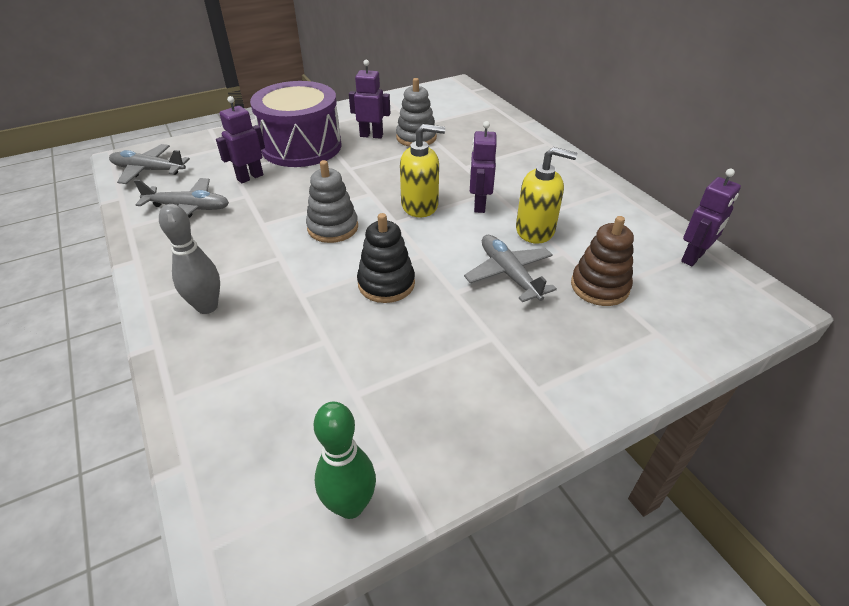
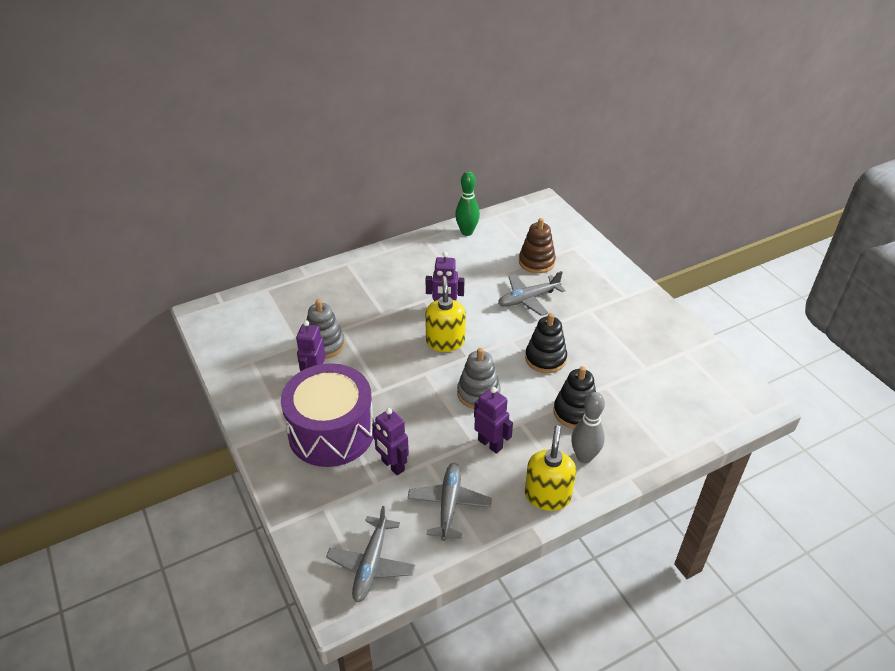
camera: 90 degrees left, 0 degrees up
green bowling pin [314,401,376,519] -> green bowling pin moved to [455,171,480,236]
yellow soap dispenser [516,147,577,244] -> yellow soap dispenser moved to [525,425,576,511]
purple robot [681,169,741,266] -> purple robot moved to [474,387,513,454]
none -> black stacking toy [554,366,596,429]

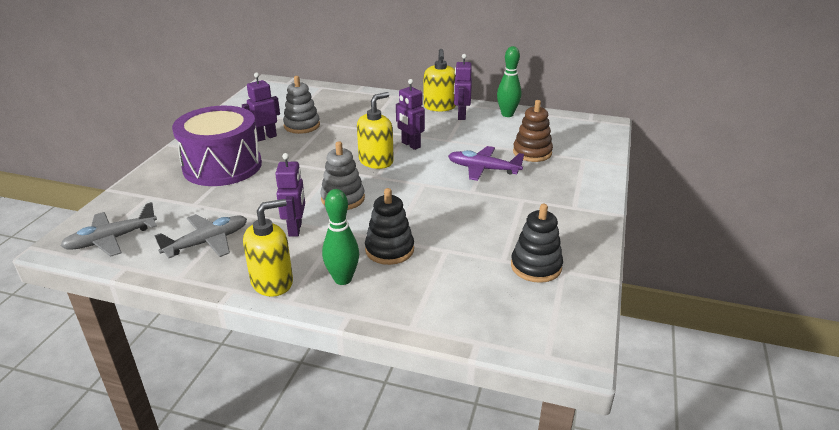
camera: 45 degrees right, 10 degrees down
purple robot [372,408,409,475] -> purple robot moved to [454,54,472,120]
grey plane [498,271,566,316] -> purple plane [448,146,524,181]
black stacking toy [525,313,567,373] -> black stacking toy moved to [511,204,563,283]
grey bowling pin [571,392,605,463] -> green bowling pin [322,189,359,285]
none -> yellow soap dispenser [424,49,456,112]

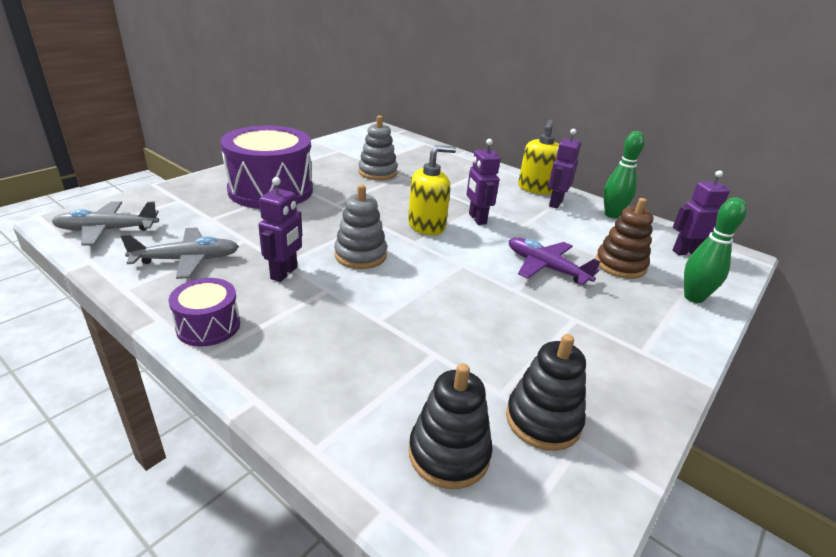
camera: 20 degrees right, 0 degrees up
purple robot [242,72,280,142] -> purple robot moved to [673,170,730,255]
yellow soap dispenser [243,199,293,297] -> purple drum [168,278,240,347]
green bowling pin [322,189,359,285] -> green bowling pin moved to [684,198,747,303]
black stacking toy [365,188,414,265] -> black stacking toy moved to [409,363,493,489]

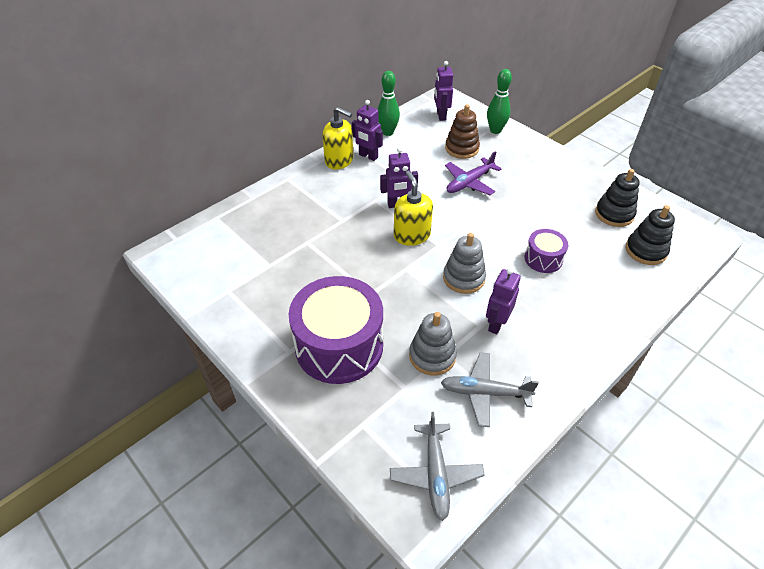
camera: 80 degrees left, 15 degrees up
grey plane [120,227,239,279] -> grey plane turned 75 degrees counterclockwise [441,352,539,427]
purple drum [168,278,240,347] -> purple drum moved to [525,229,568,273]
purple robot [258,177,302,282] -> purple robot turned 90 degrees counterclockwise [486,268,521,334]
grey stacking toy [358,116,398,180] -> grey stacking toy moved to [409,312,457,376]

